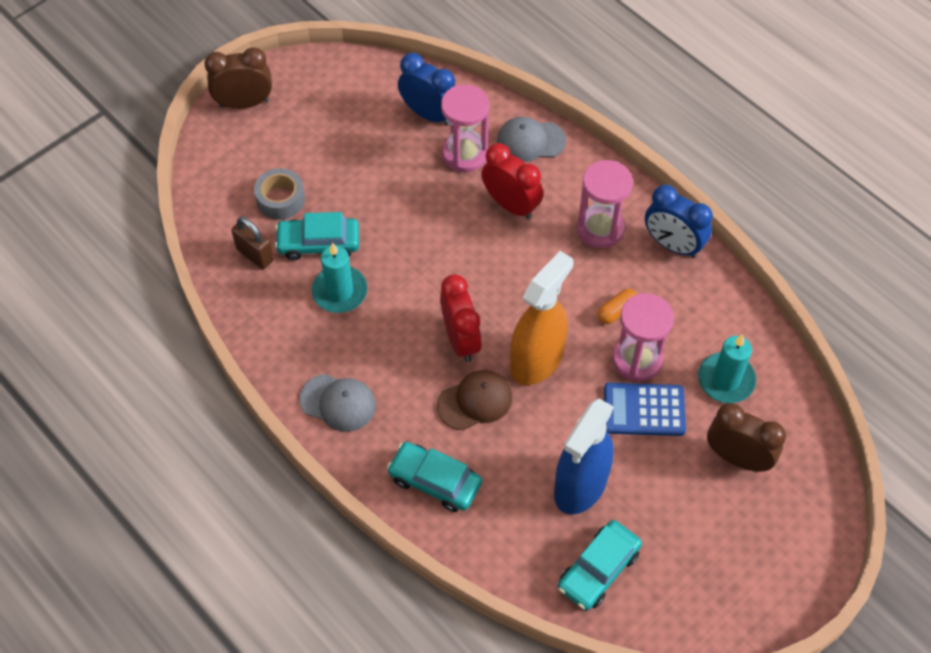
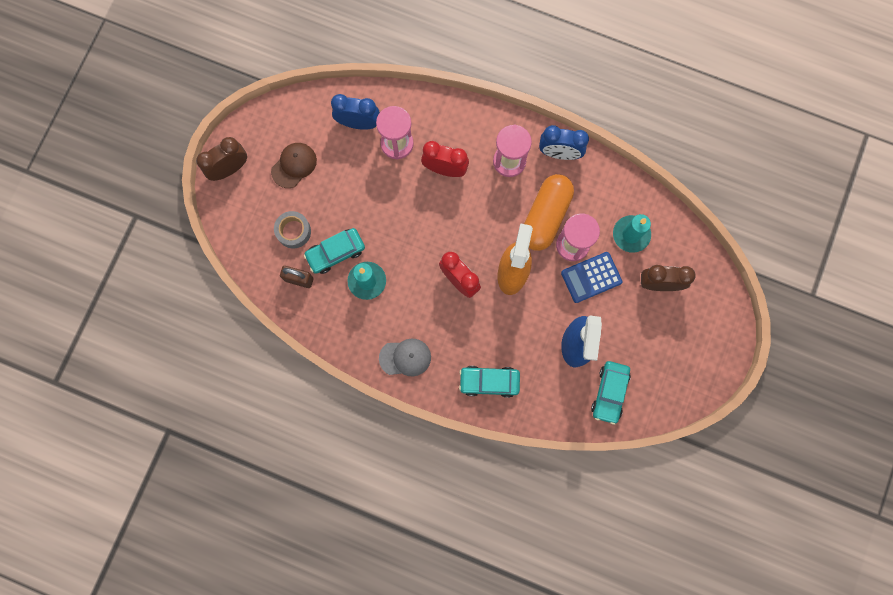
camera: 25 degrees left, 20 degrees up
brown cap [437,370,512,430] -> brown cap moved to [271,143,317,188]
grey cap [497,117,566,162] -> none
orange capsule [598,289,637,324] -> orange capsule [524,174,574,251], size x2.47

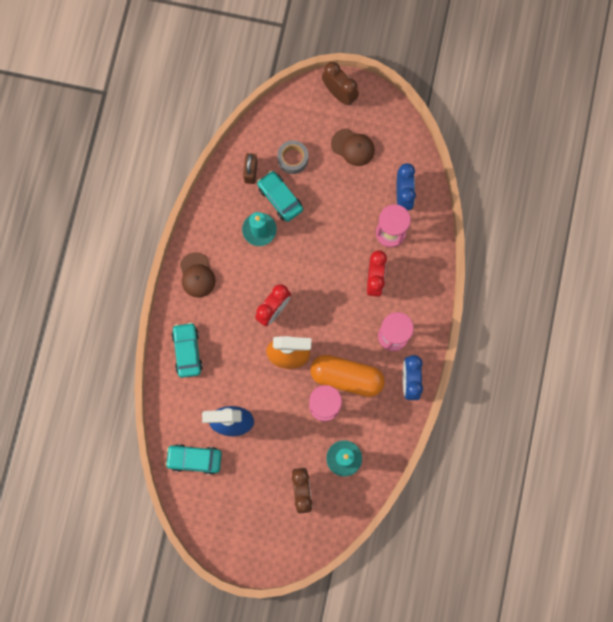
camera: 80 degrees right, 0 degrees up
grey cap [379,339,431,376] -> brown cap [180,252,216,298]
blue calculator [561,252,623,303] -> none

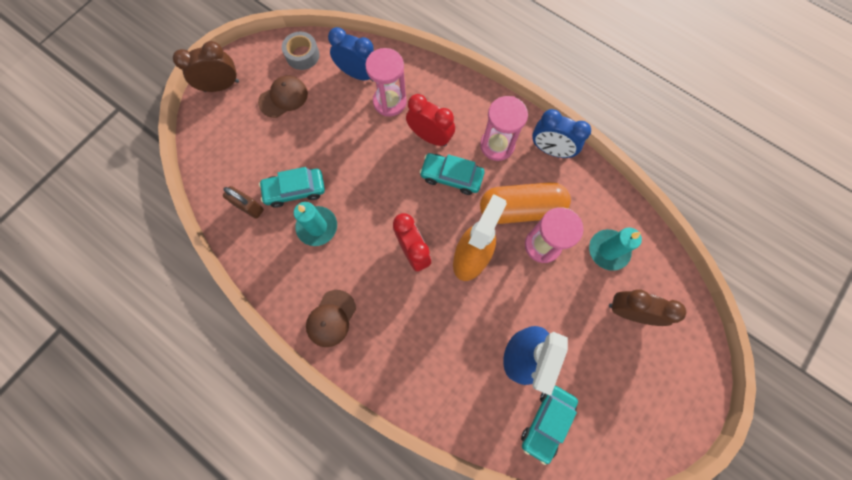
camera: 65 degrees left, 5 degrees down
turquoise car [172,322,203,378] -> turquoise car moved to [419,153,485,195]
brown cap [180,252,216,298] -> brown cap turned 105 degrees clockwise [306,290,356,347]
grey tape [277,140,308,174] -> grey tape moved to [282,32,320,70]
orange capsule [310,355,385,397] -> orange capsule turned 45 degrees clockwise [480,182,571,224]

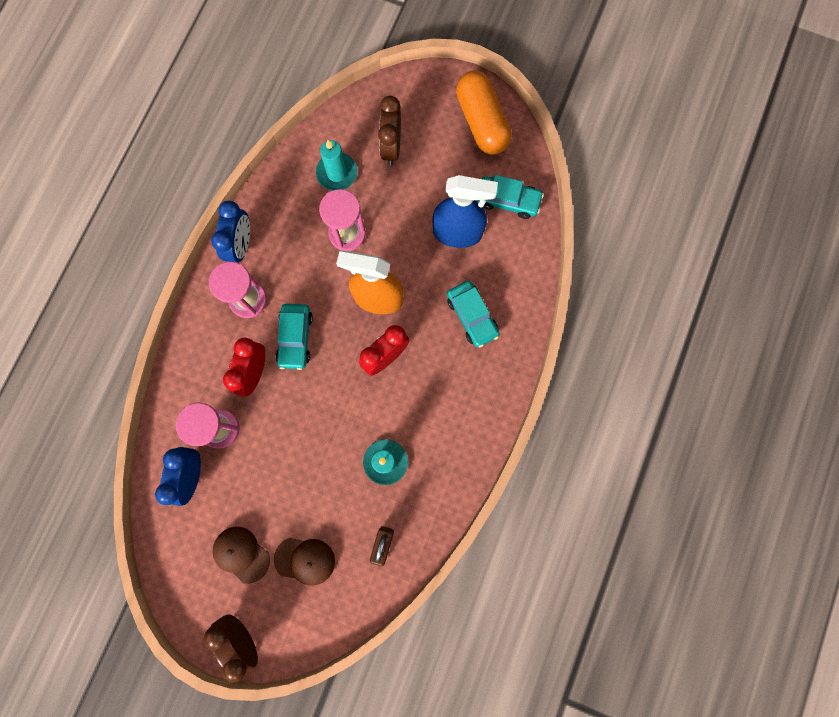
camera: 105 degrees left, 5 degrees up
turquoise car [259,167,325,208] -> turquoise car moved to [447,281,500,347]
grey tape [282,32,320,70] -> none
brown cap [306,290,356,347] -> brown cap moved to [274,538,335,586]
orange capsule [480,182,571,224] -> orange capsule moved to [456,71,511,155]

